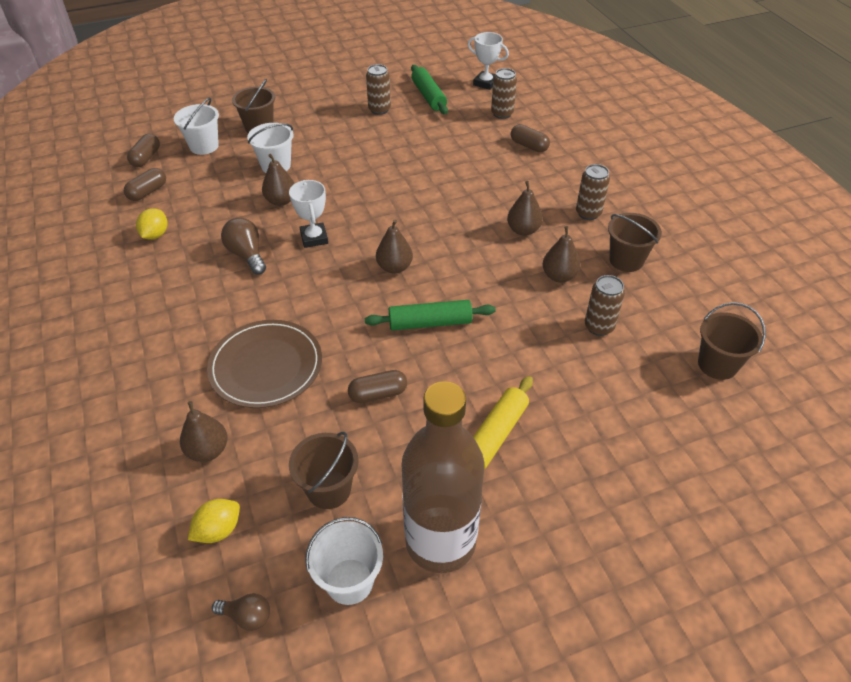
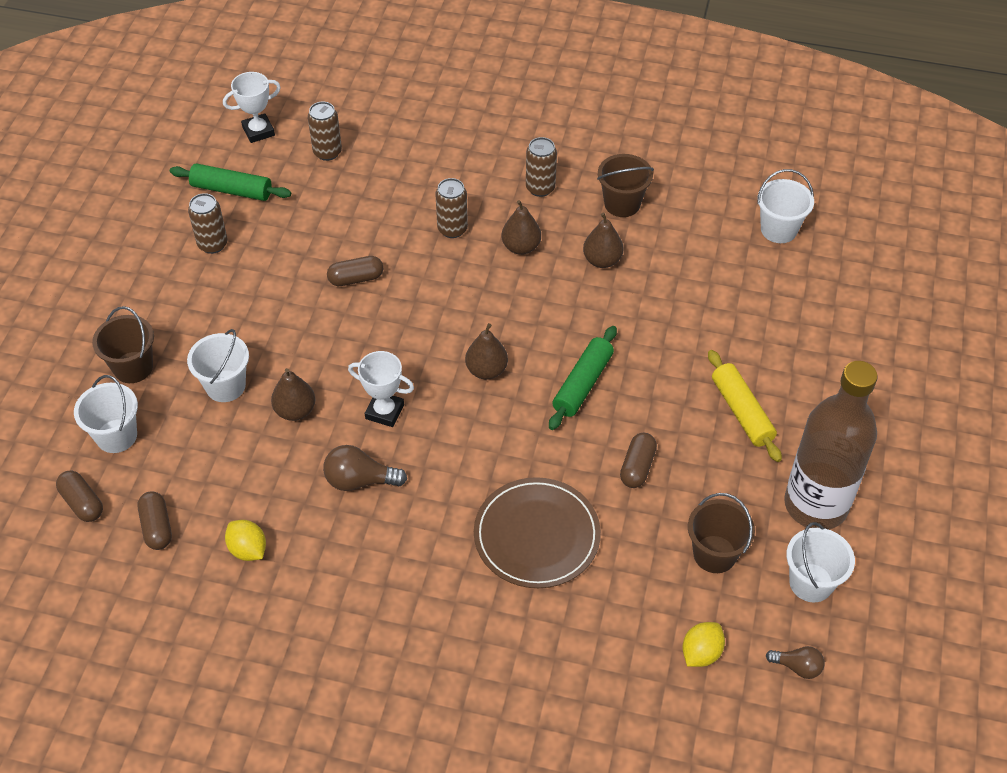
camera: 55 degrees left, 5 degrees up
brown pear [180,401,227,462] -> none
yellow lemon [188,499,240,543] -> yellow lemon turned 45 degrees clockwise [682,622,725,667]
brown light bulb [212,593,270,631] -> brown light bulb turned 60 degrees clockwise [766,646,825,679]
brown capsule [511,124,550,152] -> brown capsule moved to [327,256,383,286]
brown can [585,275,625,336] -> brown can moved to [435,178,468,238]
brown bucket [698,302,766,380] -> white bucket [757,169,814,243]

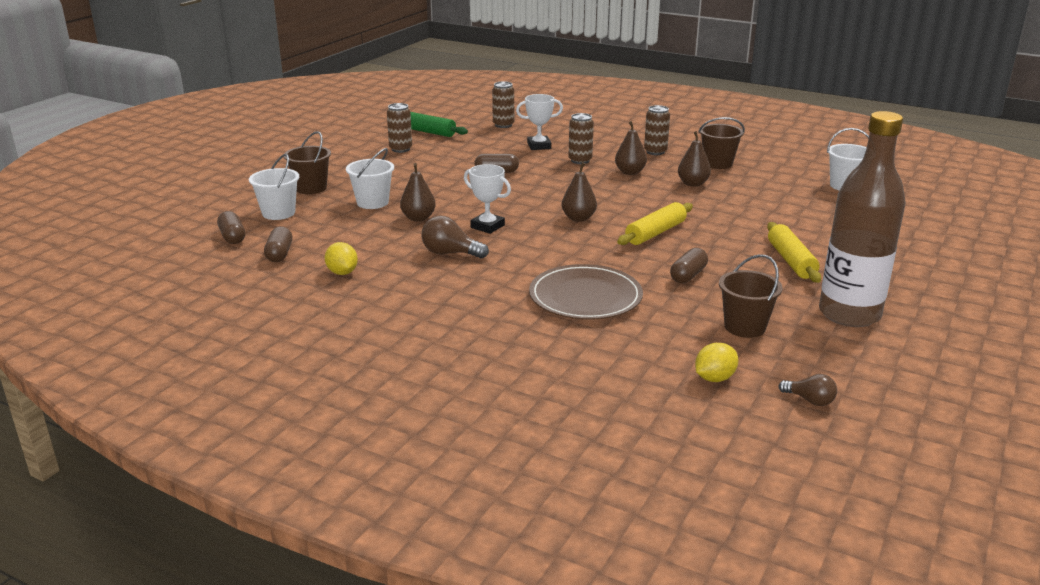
camera: 15 degrees right, 25 degrees down
white trophy [223,72,281,143] -> white trophy moved to [516,94,563,150]
green rolling pin [549,326,617,430] -> yellow rolling pin [617,202,693,245]
white bucket [786,522,855,602] -> none

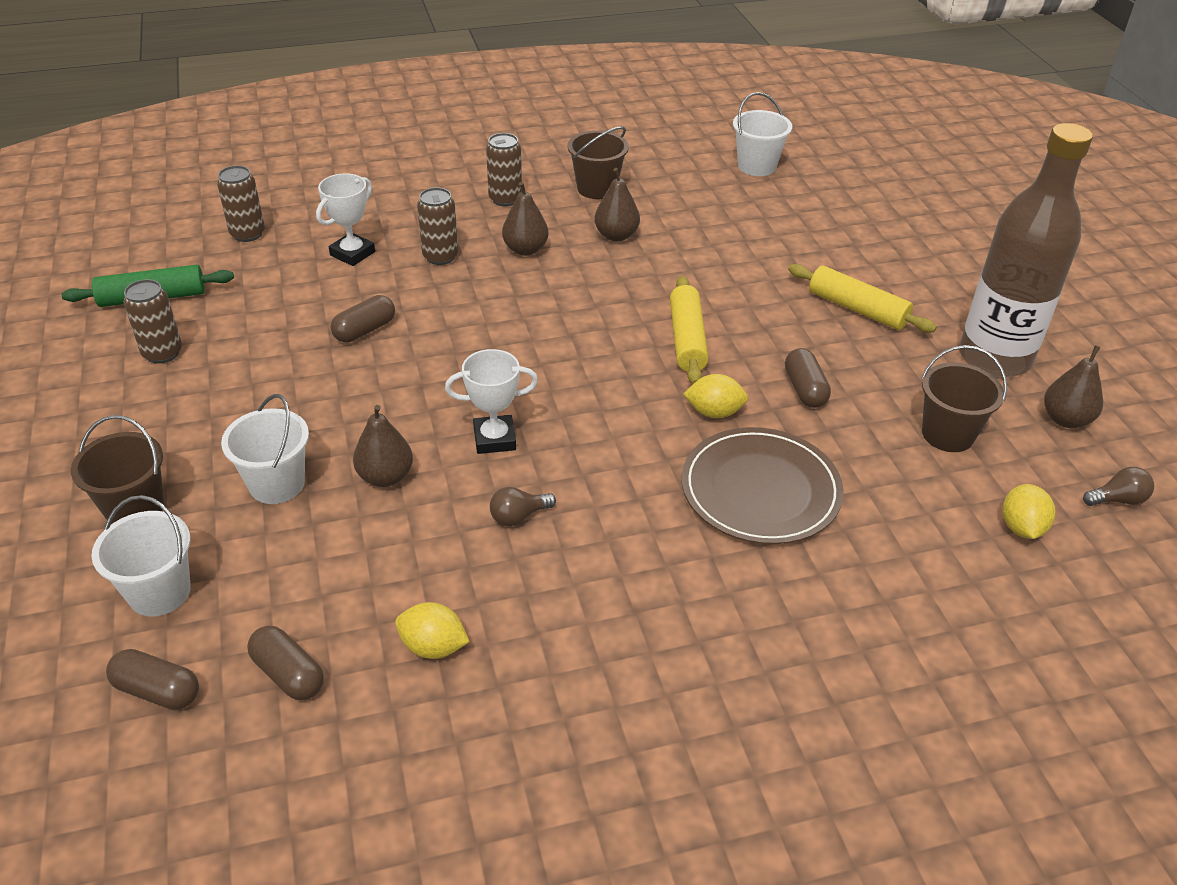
camera: 45 degrees left, 15 degrees up
brown light bulb [421,216,489,259] -> brown light bulb [490,487,556,526], size x0.64
brown pear [562,162,597,222] -> brown pear moved to [1044,345,1103,428]
none -> yellow lemon [683,374,748,418]

